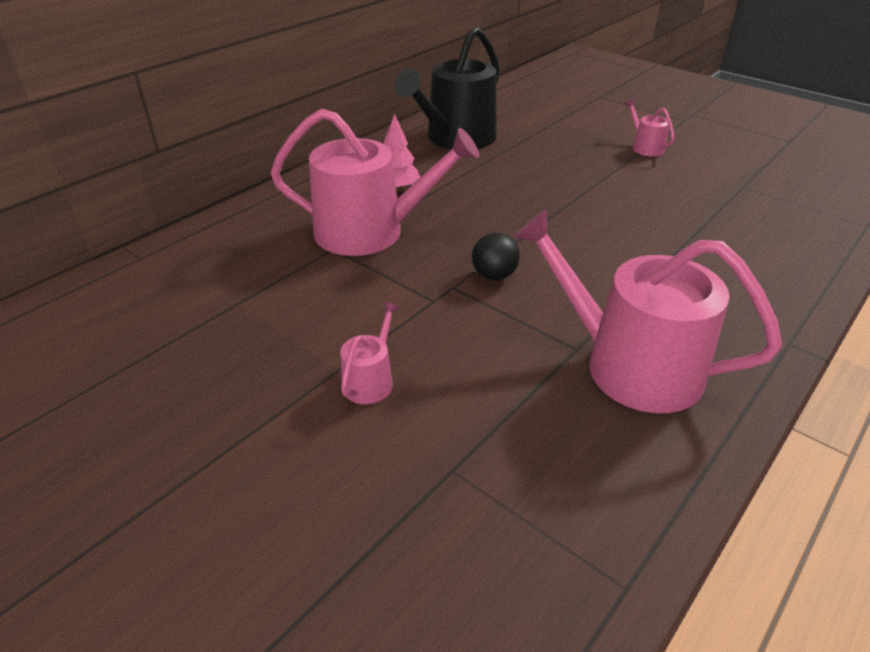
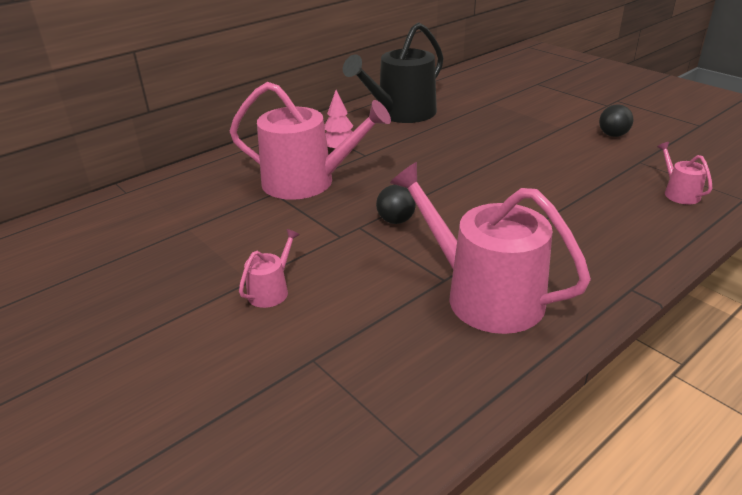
camera: 10 degrees right, 5 degrees down
pink watering can [624,99,674,157] -> pink watering can moved to [657,142,712,204]
none -> black ball [599,104,633,137]

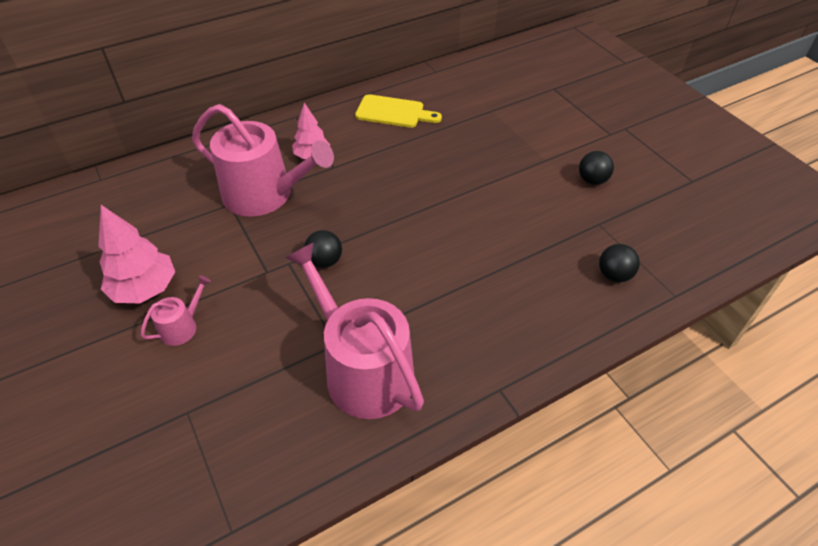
camera: 10 degrees right, 15 degrees up
black watering can [343,22,444,123] -> yellow cutting board [355,94,442,128]
pink watering can [657,142,712,204] -> black ball [599,244,640,282]
none -> pink tree [98,205,175,303]

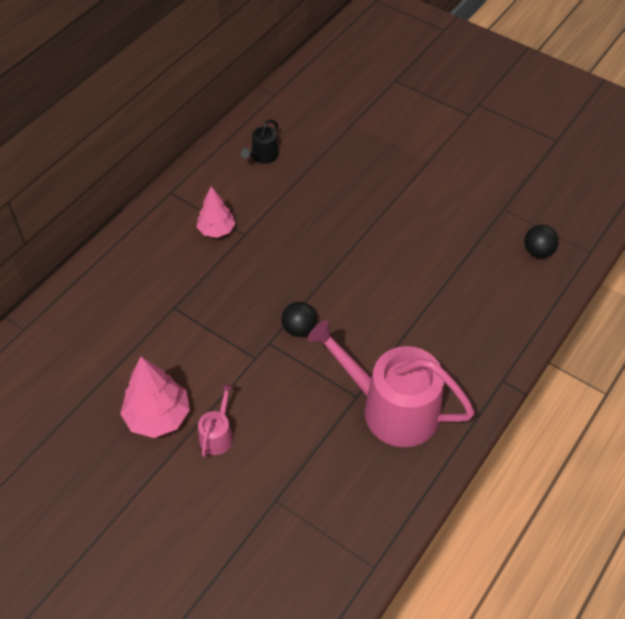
camera: 25 degrees left, 5 degrees up
pink watering can [192,104,334,217] -> none
yellow cutting board [355,94,442,128] -> black watering can [241,119,279,164]
black ball [579,151,614,185] -> none

